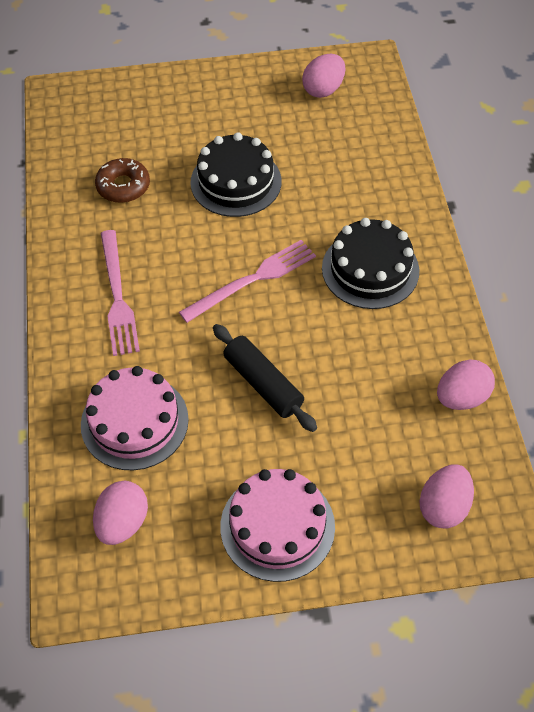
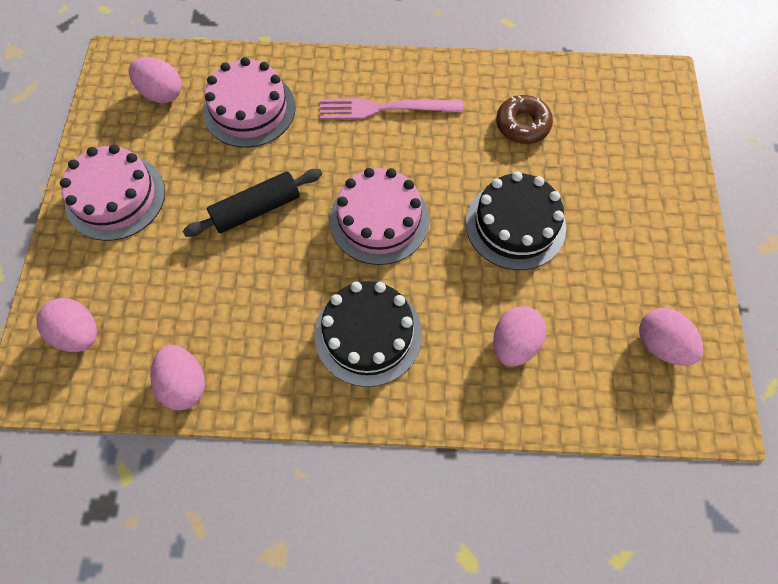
camera: 100 degrees right, 10 degrees up
pink fork [179,240,316,323] -> pink cake [330,168,429,265]
none -> pink egg [493,306,546,367]

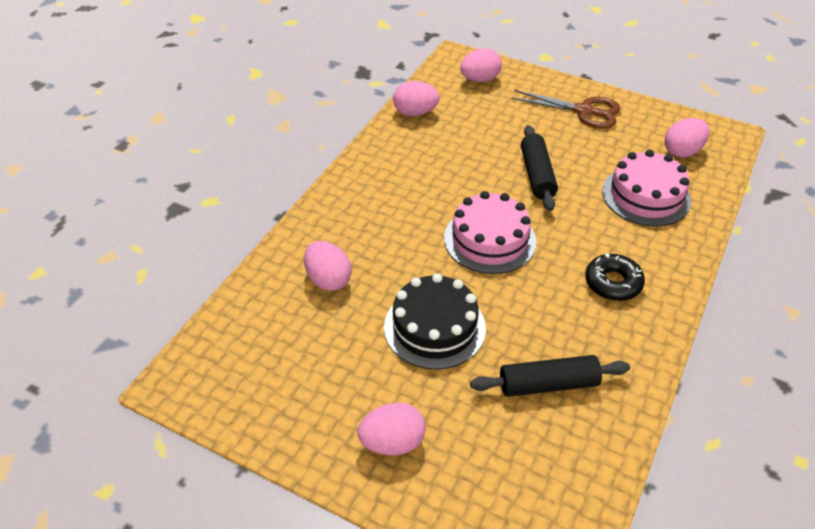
camera: 115 degrees right, 20 degrees down
pink cake [60,144,165,241] -> brown scissors [511,90,620,129]
black cake [314,281,422,387] -> none
pink fork [320,98,463,120] -> black donut [585,253,645,301]
brown donut [496,95,553,144] -> black rolling pin [470,355,630,397]
pink egg [639,308,703,366] -> pink egg moved to [358,403,426,455]

